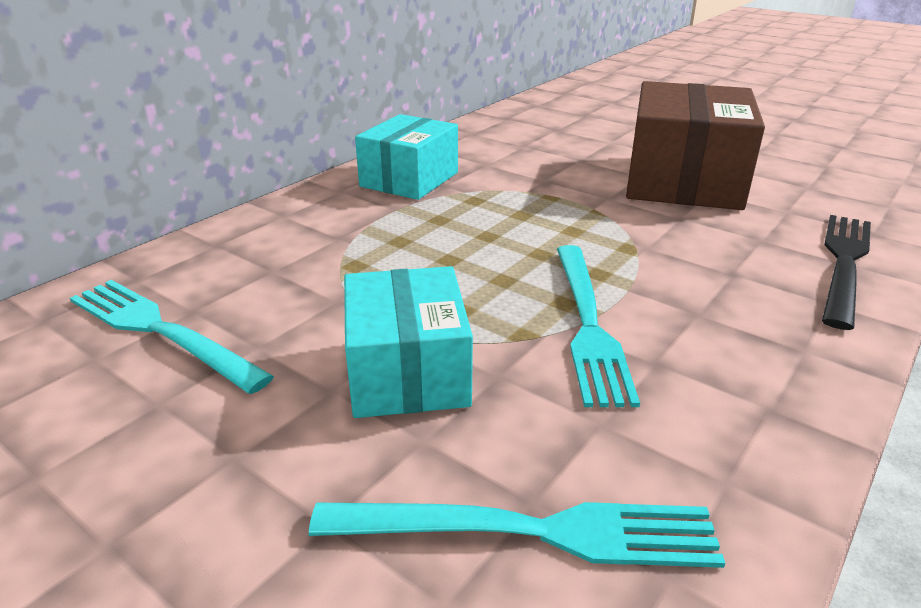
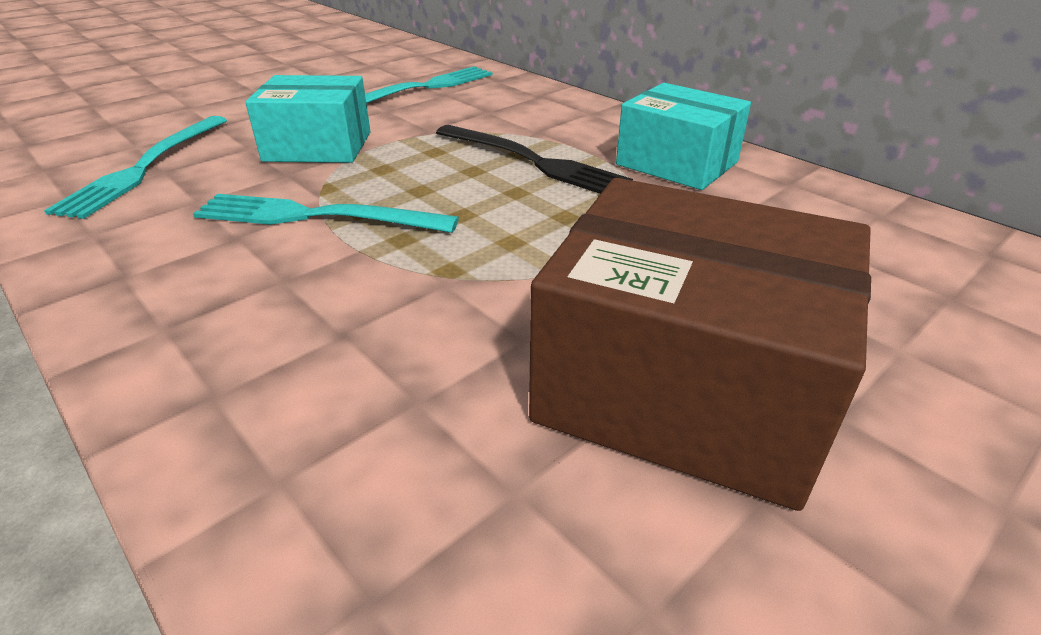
camera: 100 degrees right, 5 degrees up
black fork [822,215,871,330] -> black fork moved to [436,125,633,194]

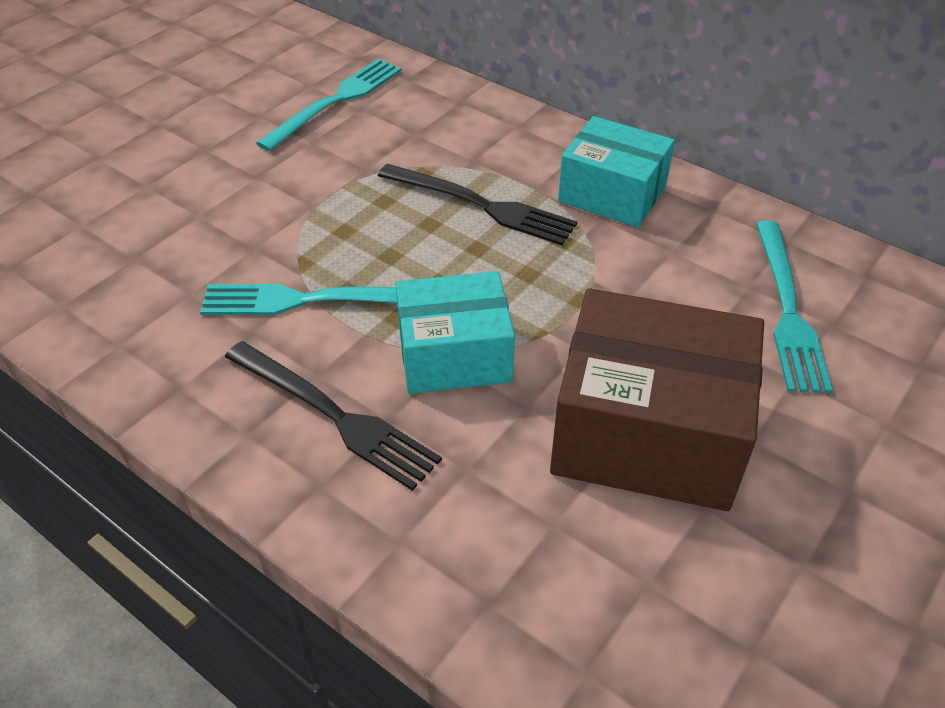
camera: 10 degrees left, 10 degrees up
turquoise fork [44,116,227,219] -> turquoise fork moved to [756,221,833,393]
turquoise box [245,75,371,163] -> turquoise box moved to [396,271,515,394]
none -> black fork [225,341,442,491]

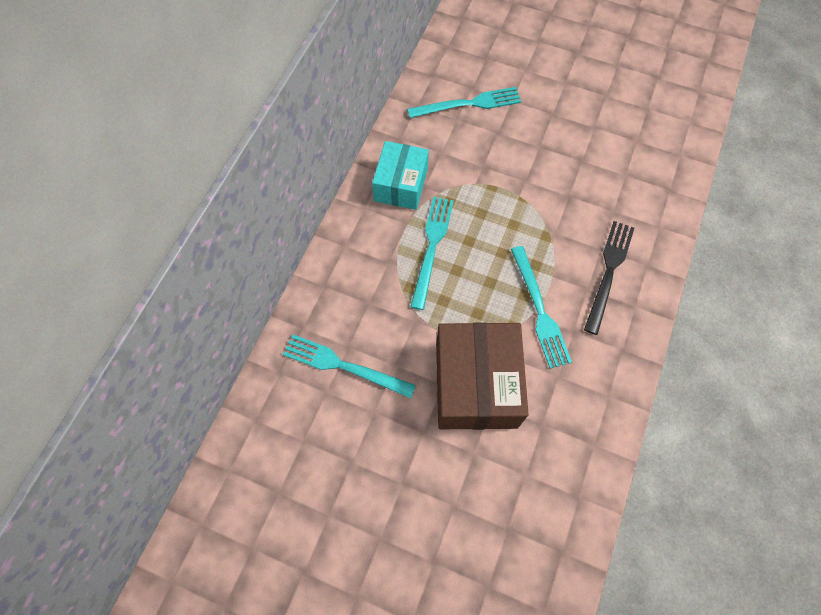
camera: 105 degrees left, 20 degrees up
black fork [378,164,577,245] -> turquoise fork [410,197,454,310]
turquoise box [396,271,515,394] -> none
brown box [550,288,764,511] -> brown box moved to [436,322,529,430]

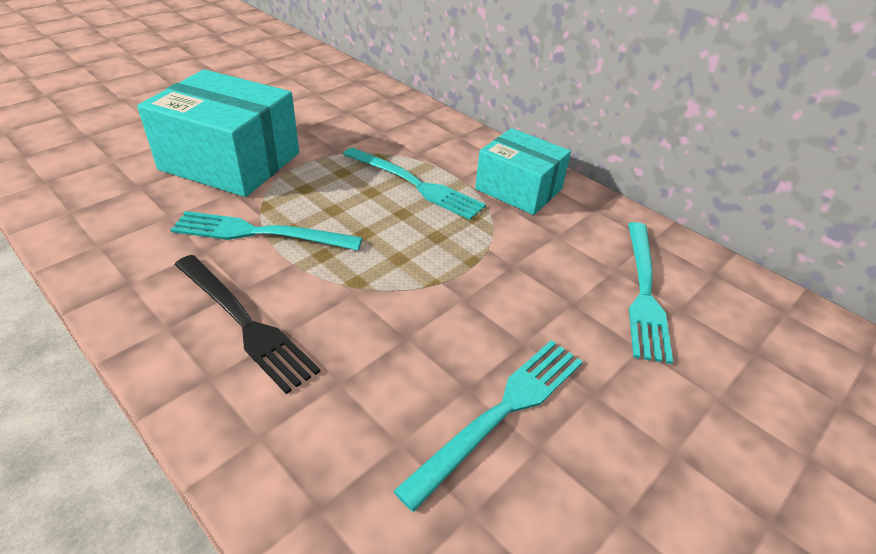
camera: 110 degrees right, 25 degrees down
turquoise fork [283,334,416,398] -> turquoise fork moved to [393,340,583,512]
brown box [436,322,529,430] -> turquoise box [137,69,299,197]

